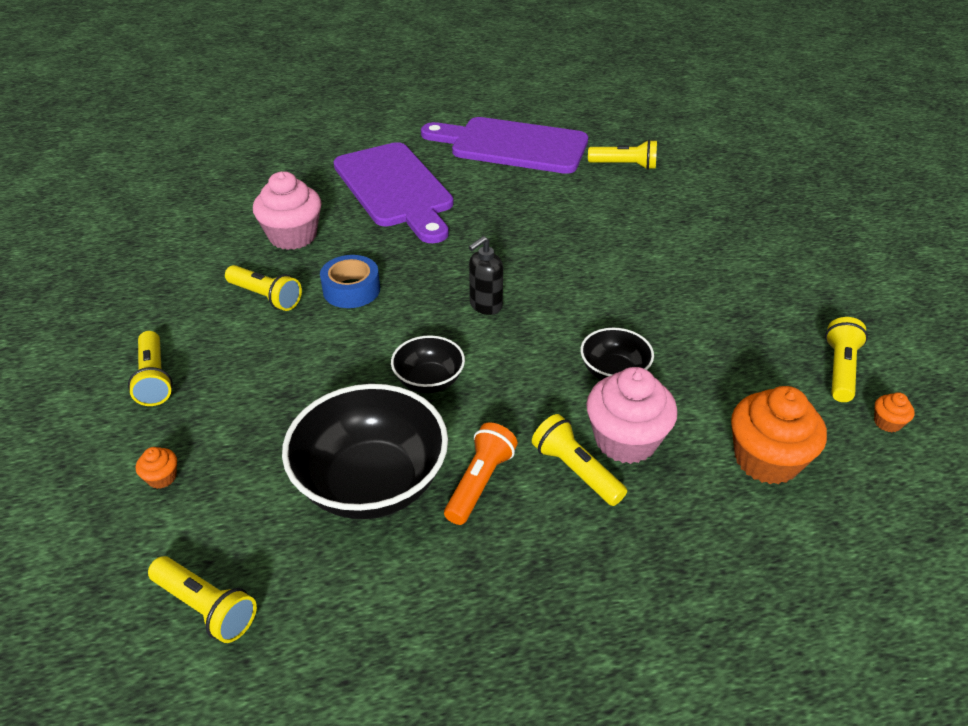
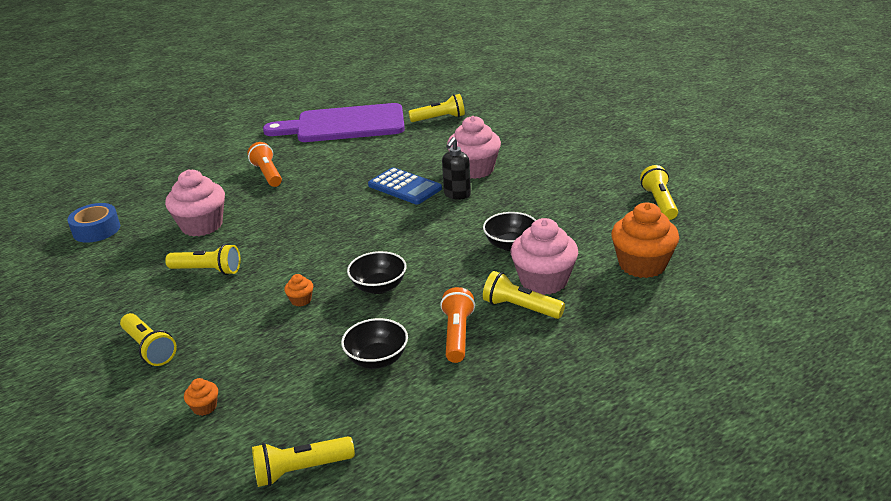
camera: 20 degrees left, 10 degrees down
yellow flashlight [148,556,257,643] -> yellow flashlight turned 150 degrees clockwise [252,436,355,487]
black bowl [282,384,448,519] -> black bowl [341,318,408,369], size x0.52
blue tape [320,255,380,308] -> blue tape moved to [67,203,120,243]
purple cutting board [333,142,454,243] -> orange flashlight [247,142,282,187]
black soap dispenser [469,236,503,315] -> black soap dispenser moved to [442,137,471,199]
orange cupcake [874,392,915,432] -> orange cupcake moved to [284,274,313,307]
none -> blue calculator [368,167,442,204]
none -> pink cupcake [447,116,501,179]

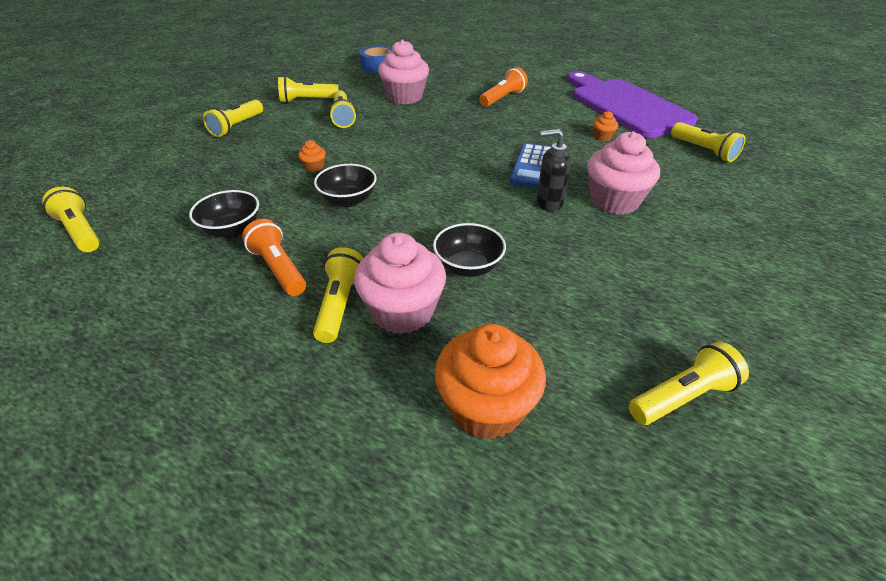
camera: 65 degrees right, 10 degrees up
orange cupcake [184,378,218,416] -> orange cupcake moved to [593,111,618,141]
orange flashlight [440,287,475,363] -> orange flashlight turned 105 degrees counterclockwise [242,219,306,296]
none -> yellow flashlight [278,76,338,103]

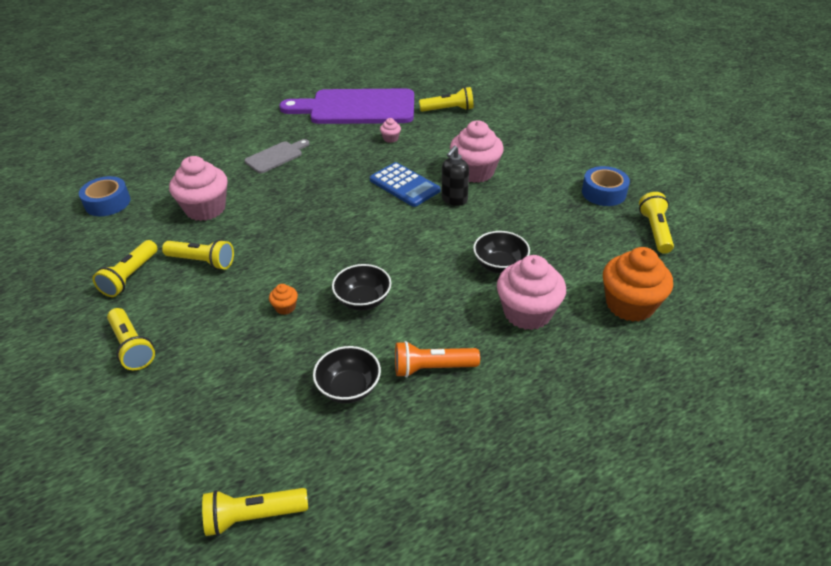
camera: 60 degrees left, 0 degrees up
yellow flashlight [313,247,363,343] -> none
orange flashlight [479,67,528,107] -> grey cutting board [244,139,310,173]
orange cupcake [593,111,618,141] -> pink cupcake [380,118,401,143]
none -> blue tape [582,166,630,206]

